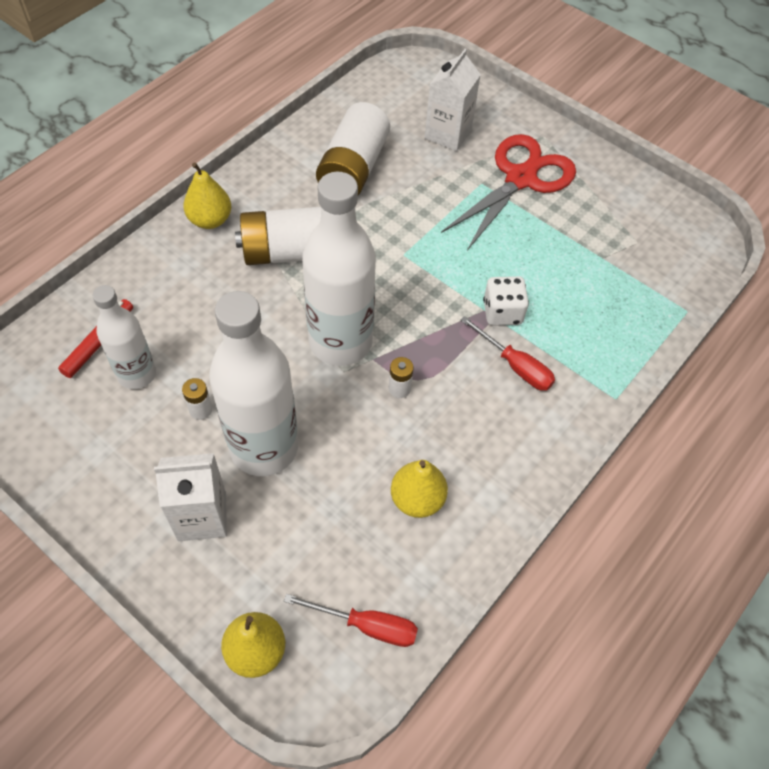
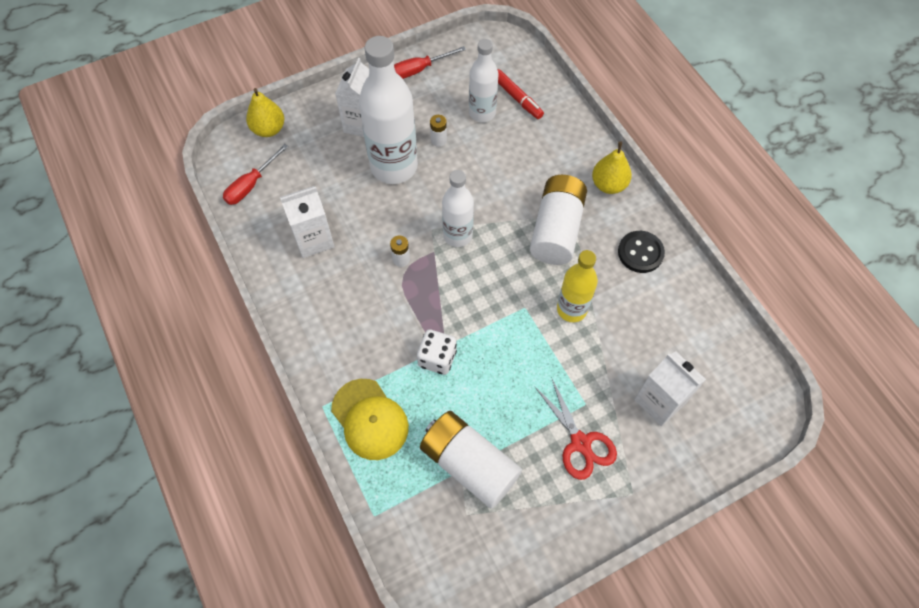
camera: 115 degrees right, 5 degrees up
white bottle [302,172,376,366] -> white bottle [442,170,474,247], size x0.59
white battery [316,102,390,195] -> white battery moved to [420,411,522,509]
yellow pear [391,460,448,518] -> white carton [280,186,335,258]
red scissors [441,134,576,251] -> red scissors [534,377,617,480], size x0.64
red screwdriver [461,316,555,391] -> red screwdriver moved to [394,46,466,79]
none -> yellow cap [331,379,409,460]
none -> yellow bottle [557,250,598,322]
none -> black button [618,231,665,273]

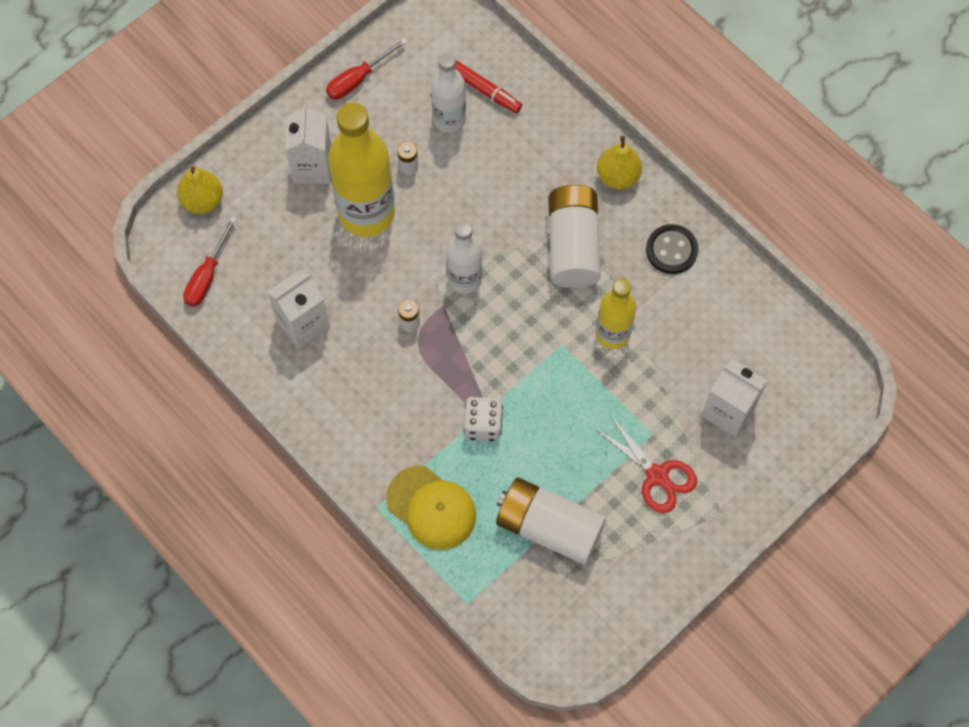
camera: 15 degrees left, 5 degrees up
white bottle [359,36,418,184] -> yellow bottle [328,103,395,237]

